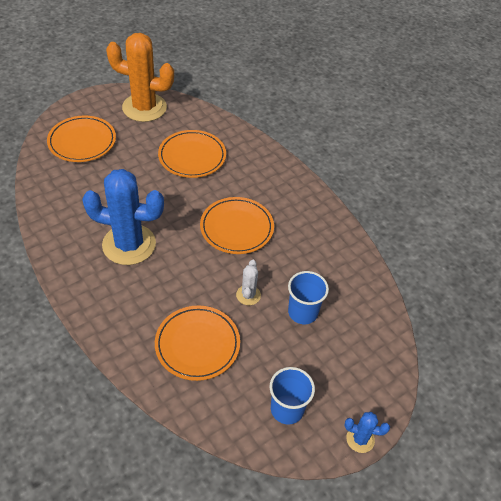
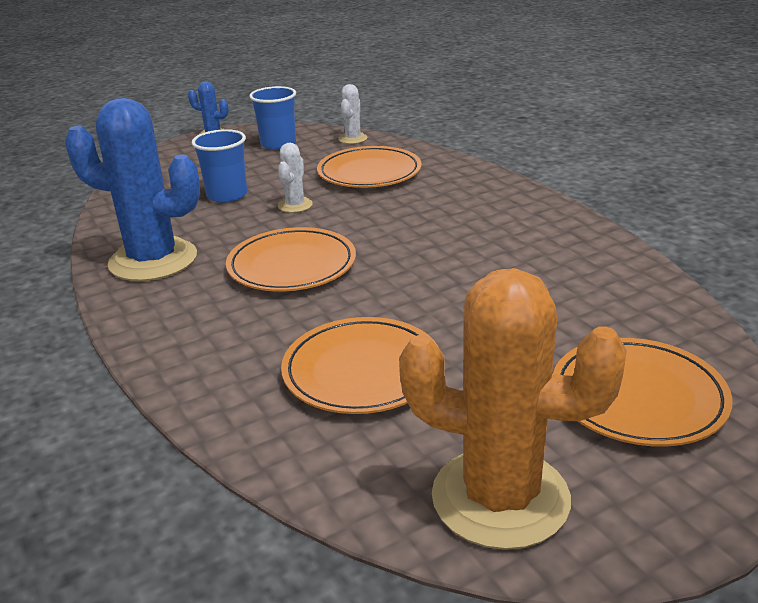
camera: 170 degrees left, 20 degrees down
blue cactus [82,169,164,265] -> blue cactus moved to [65,98,200,281]
none -> white cactus [338,84,368,144]

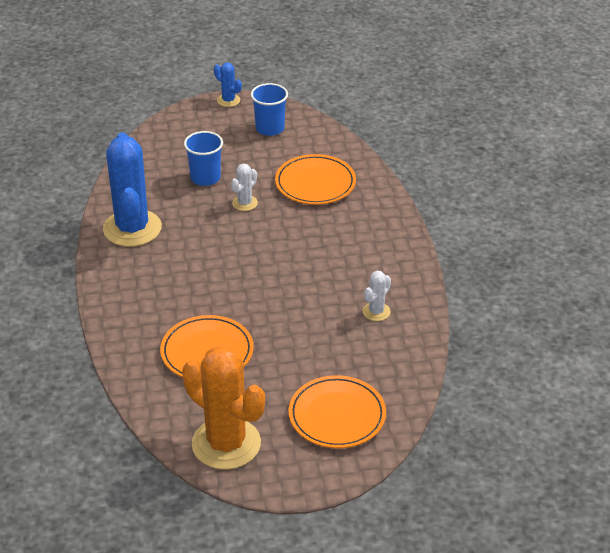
camera: 20 degrees right, 10 degrees up
blue cactus [65,98,200,281] -> blue cactus turned 45 degrees clockwise [103,132,162,247]
orange plate [226,227,356,291] -> none
white cactus [338,84,368,144] -> white cactus moved to [363,271,391,321]

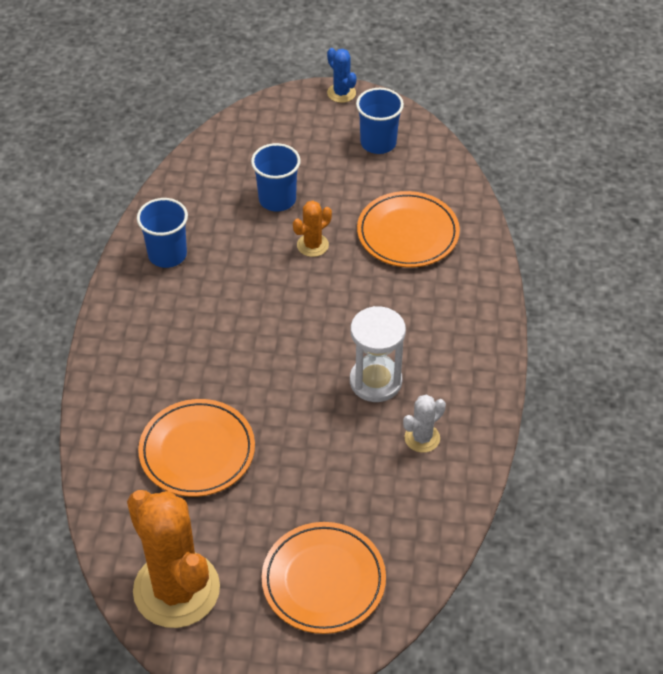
camera: 15 degrees right, 10 degrees up
blue cactus [103,132,162,247] -> blue cup [137,198,188,268]
white cactus [231,164,258,211] -> orange cactus [293,201,332,257]
none -> white hourglass [350,306,406,402]

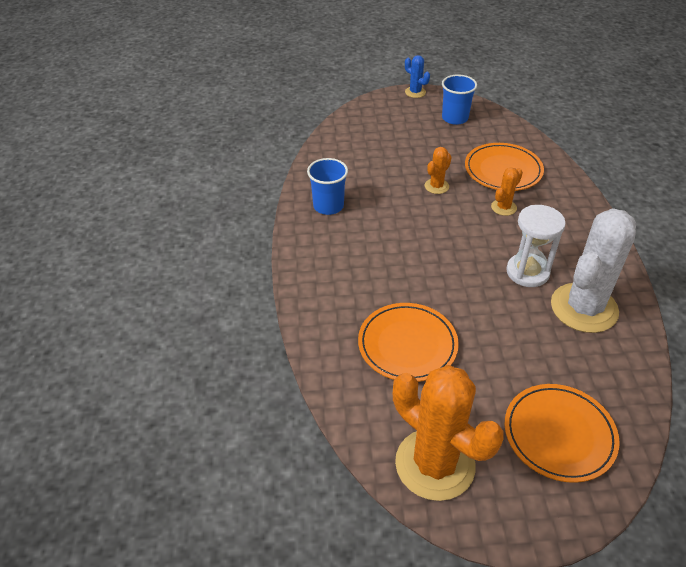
camera: 10 degrees left, 5 degrees down
blue cup [251,143,301,211] -> none
white cactus [403,395,446,453] -> white cactus [551,208,636,333], size x2.24
none -> orange cactus [491,167,523,216]

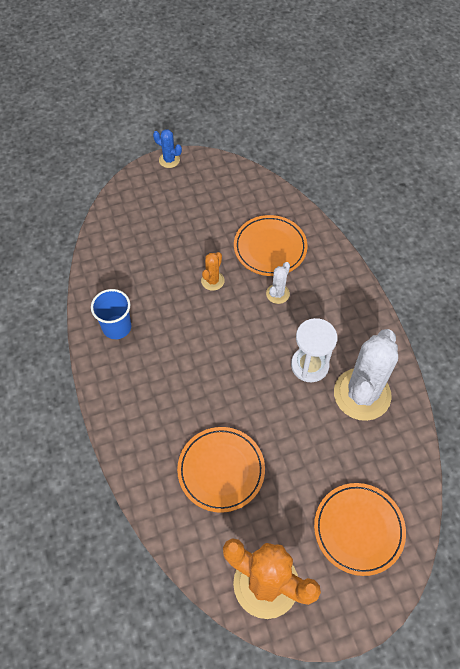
camera: 15 degrees left, 15 degrees up
blue cup [442,74,477,125] -> none
orange cactus [491,167,523,216] -> white cactus [266,262,290,304]

